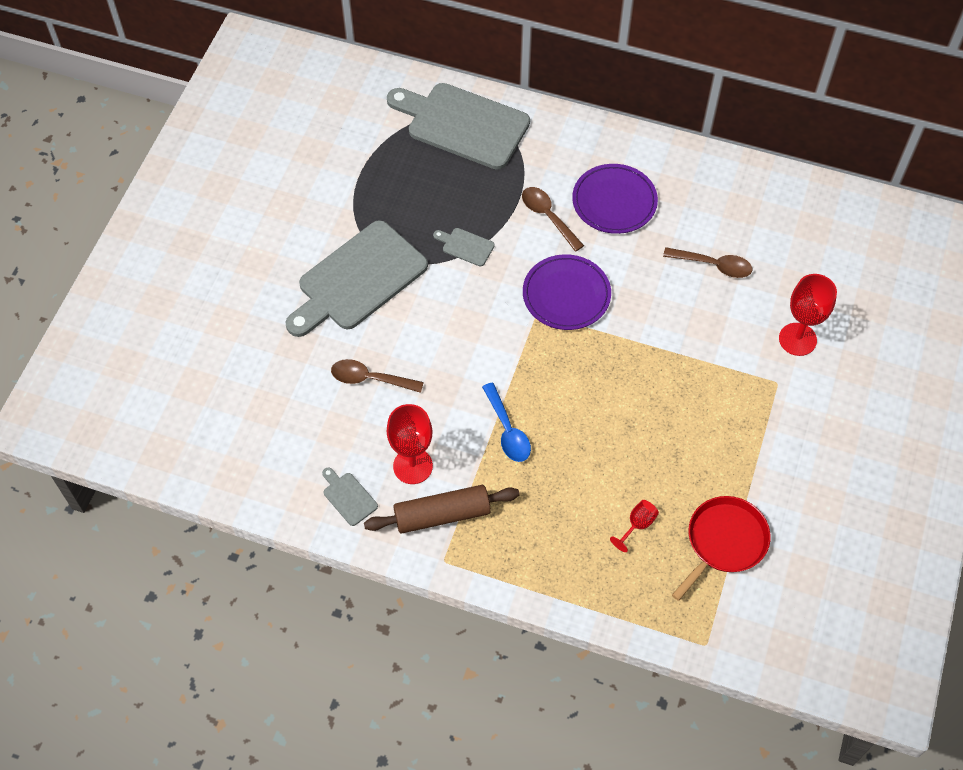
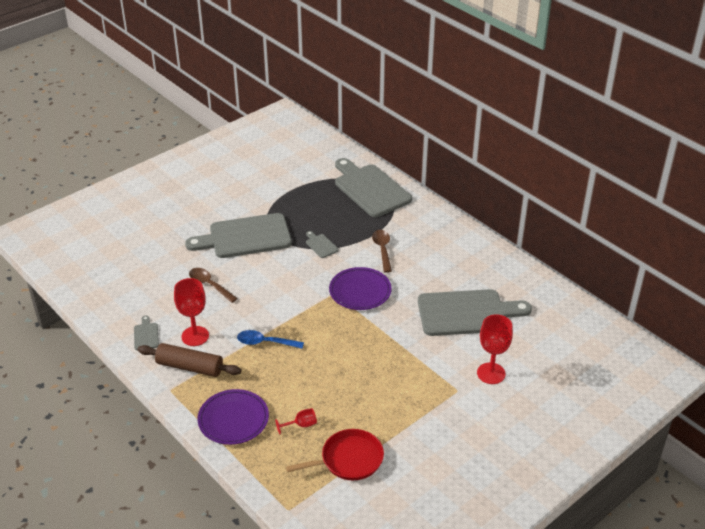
camera: 30 degrees right, 20 degrees down
blue spoon [482,383,531,462] -> blue spoon turned 90 degrees clockwise [237,330,304,349]
purple plate [572,164,658,234] -> purple plate moved to [198,389,269,445]
brown spoon [663,247,752,278] -> grey cutting board [418,289,532,336]

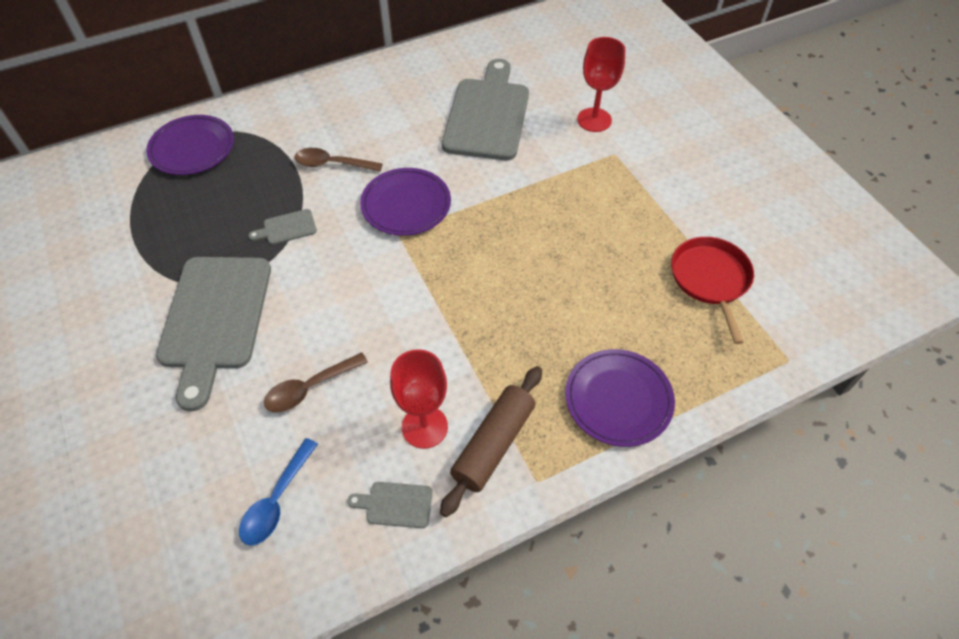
camera: 75 degrees left, 15 degrees up
blue spoon [237,330,304,349] -> blue spoon moved to [239,438,318,546]
red goblet [275,408,317,434] -> none
grey cutting board [335,158,412,217] -> purple plate [146,115,234,175]

